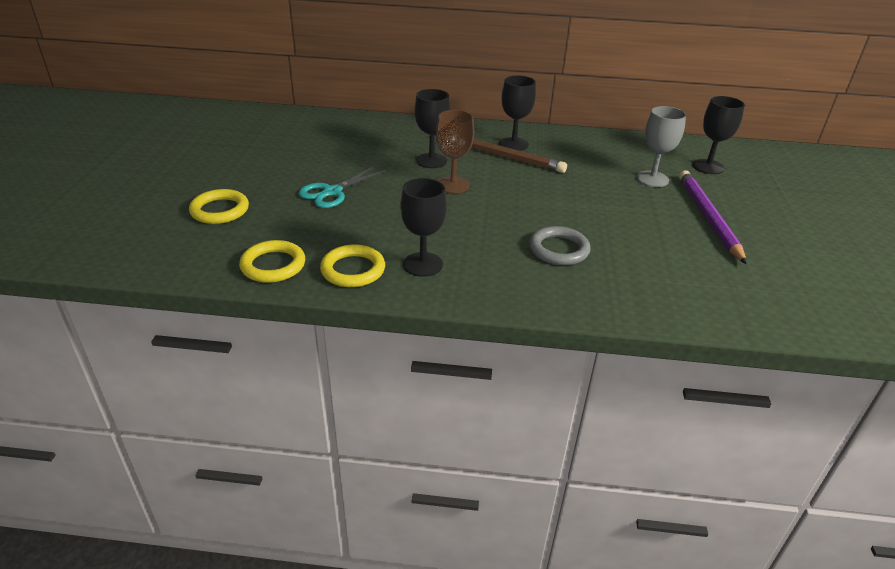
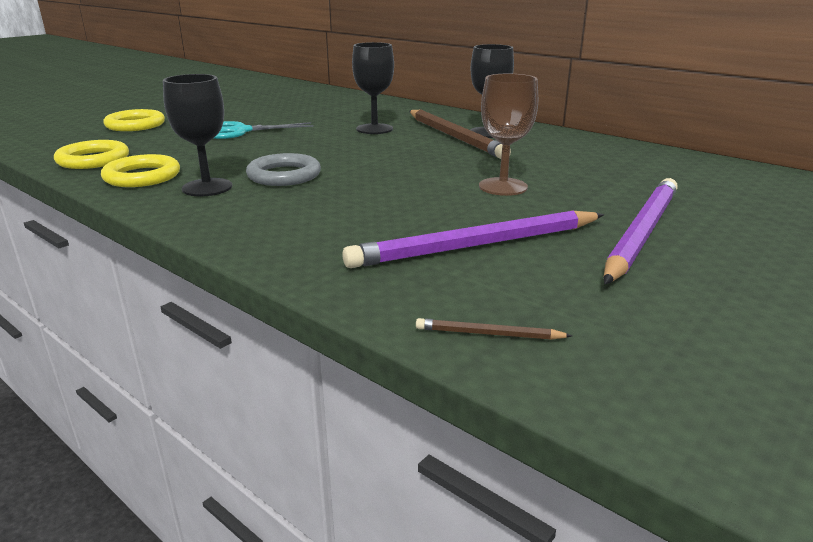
camera: 35 degrees right, 10 degrees down
brown goblet [436,110,474,194] -> brown goblet moved to [479,74,538,196]
grey ring [529,226,591,265] -> grey ring moved to [246,153,321,186]
grey goblet [636,106,686,187] -> none
black goblet [692,96,745,174] -> none
none -> purple pencil [342,210,604,268]
none -> brown pencil [416,318,572,340]

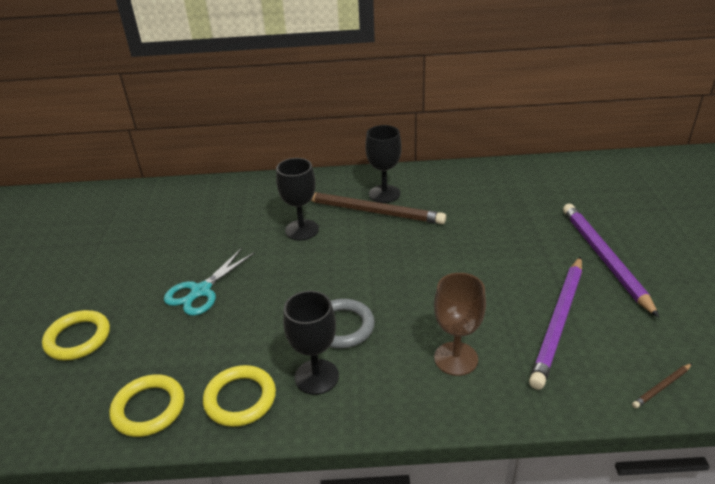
camera: 40 degrees left, 10 degrees up
brown goblet [479,74,538,196] -> brown goblet moved to [434,273,486,376]

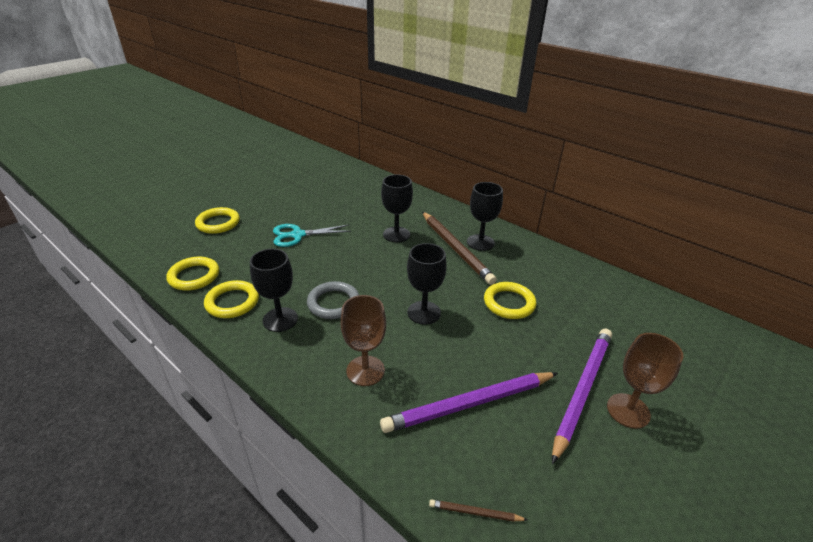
camera: 40 degrees right, 0 degrees up
none -> black goblet [407,243,447,325]
none -> yellow ring [484,282,537,319]
none -> brown goblet [607,333,683,429]

